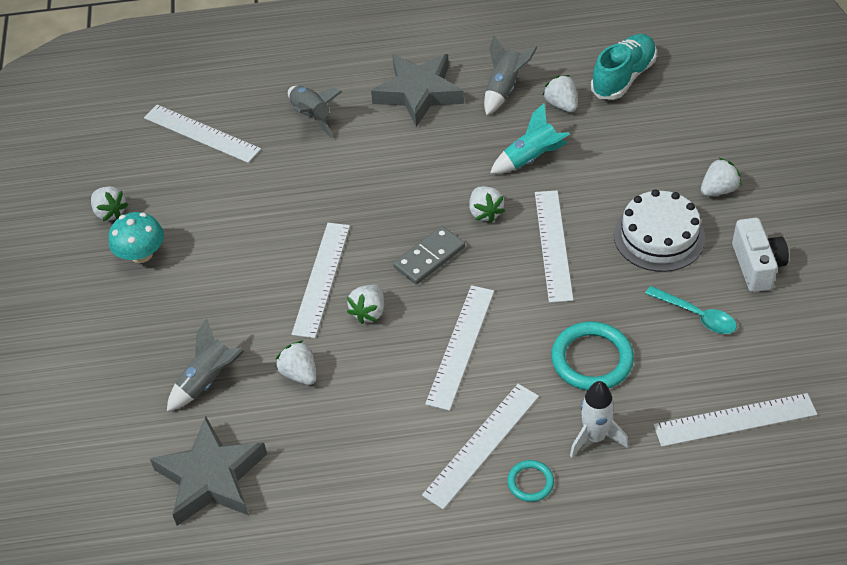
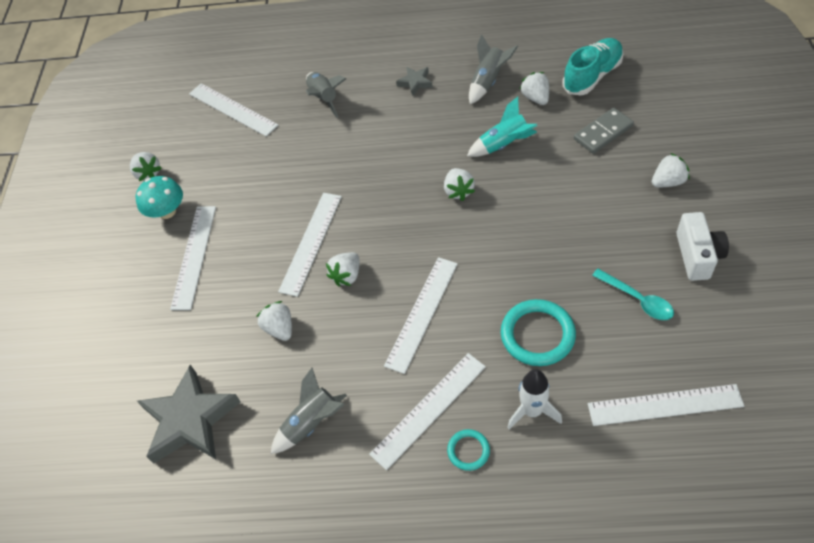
camera: 10 degrees right, 5 degrees up
grey rocket [167,318,244,411] -> grey rocket moved to [271,368,347,454]
grey star [371,54,464,127] -> grey star [396,67,433,96], size x0.47
grey domino [393,226,465,285] -> grey domino moved to [574,108,634,154]
white ruler [535,190,573,303] -> white ruler moved to [170,206,216,310]
white cake [614,189,705,272] -> none

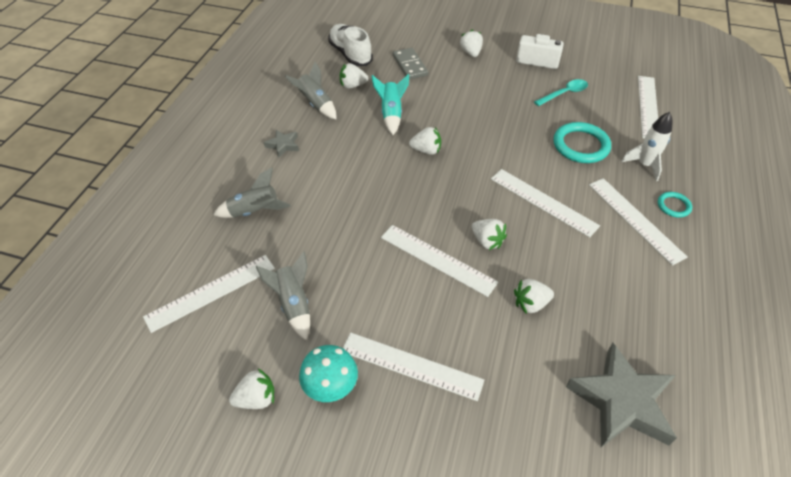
camera: 80 degrees left, 5 degrees down
grey rocket [271,368,347,454] -> grey rocket moved to [256,251,310,341]
turquoise shoe [563,38,624,95] -> white shoe [328,24,373,66]

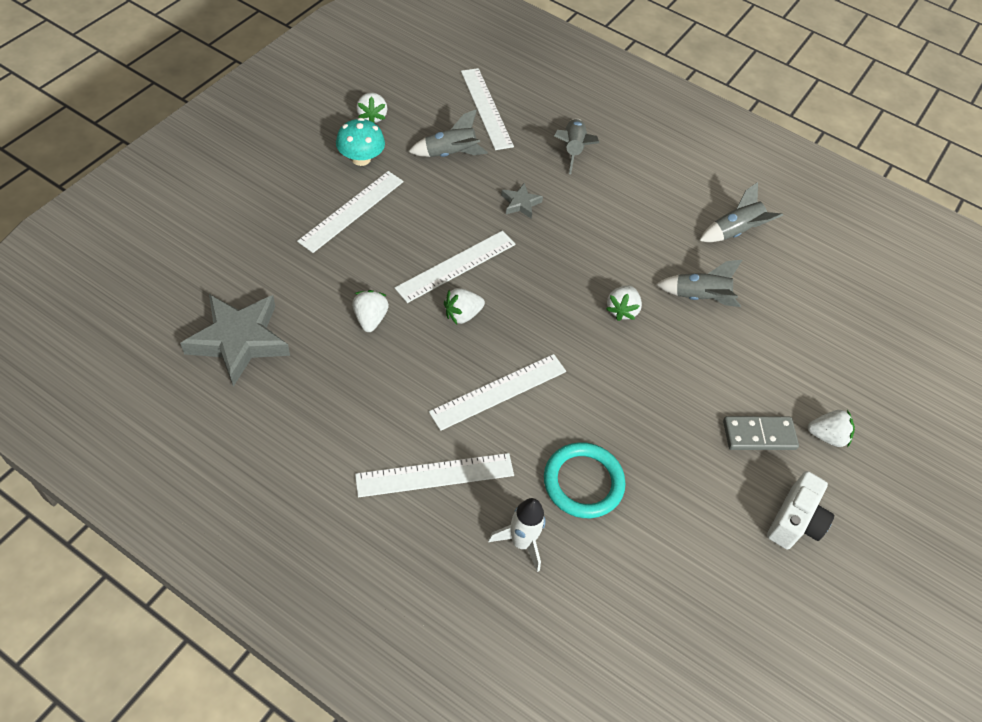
camera: 100 degrees right, 5 degrees up
grey star [264,130,299,158] -> grey star moved to [501,183,543,218]
white shoe [328,24,373,66] -> none
white strawberry [340,63,368,89] -> none
turquoise rocket [372,74,409,135] -> grey rocket [656,260,742,307]
grey domino [393,48,428,80] -> grey domino moved to [723,416,799,450]
turquoise spoon [534,79,588,106] -> none
white ruler [638,76,658,139] -> none
turquoise ring [658,192,692,218] -> none

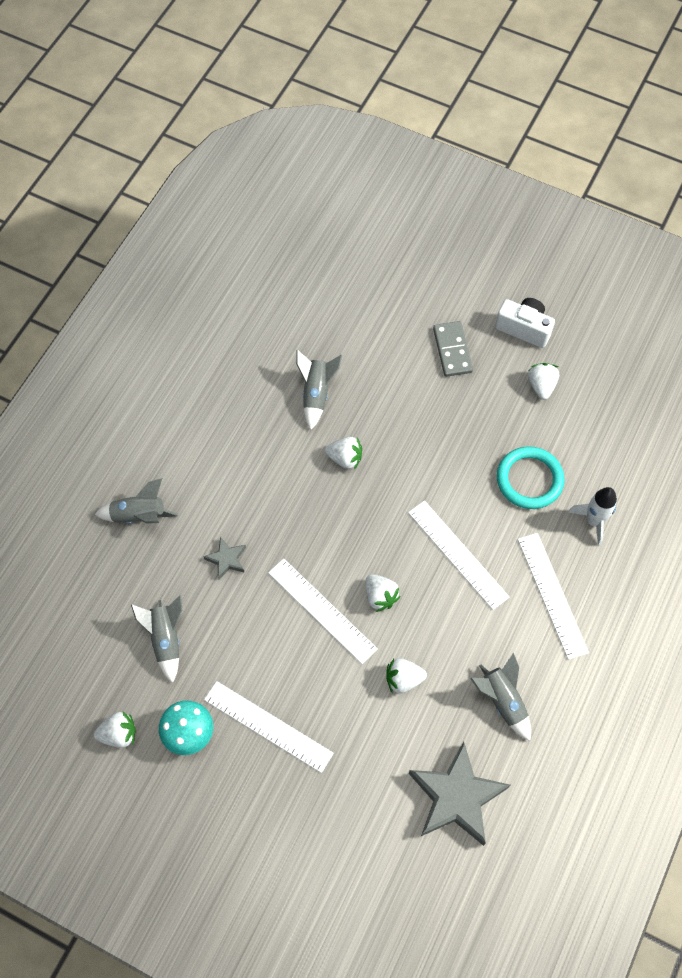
camera: 90 degrees left, 10 degrees up
white ruler [461,68,514,150] -> none
grey rocket [699,182,783,242] -> grey rocket moved to [470,653,531,741]
white strawberry [808,410,855,448] -> white strawberry moved to [528,363,559,400]

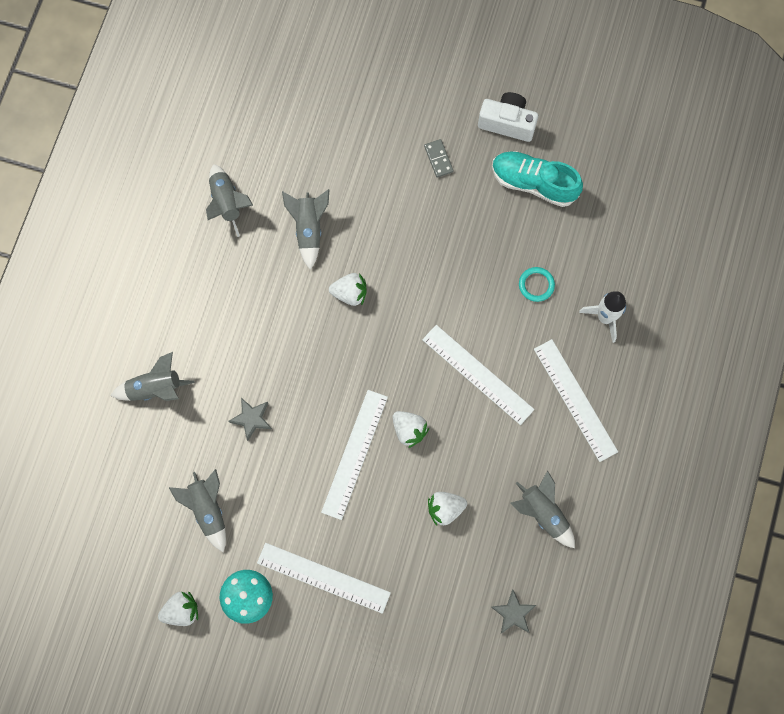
camera: 10 degrees left, 10 degrees up
white ruler [268,559,378,664] -> white ruler turned 75 degrees clockwise [321,390,388,520]
grey star [409,741,510,846] -> grey star [491,590,536,633], size x0.47
grey domino [433,321,473,377] -> grey domino [424,139,453,178], size x0.62
turquoise ring [497,446,565,509] -> turquoise ring [519,267,555,302], size x0.53
white strawberry [528,363,559,400] -> turquoise shoe [492,151,583,207]
none -> grey rocket [206,164,253,237]

